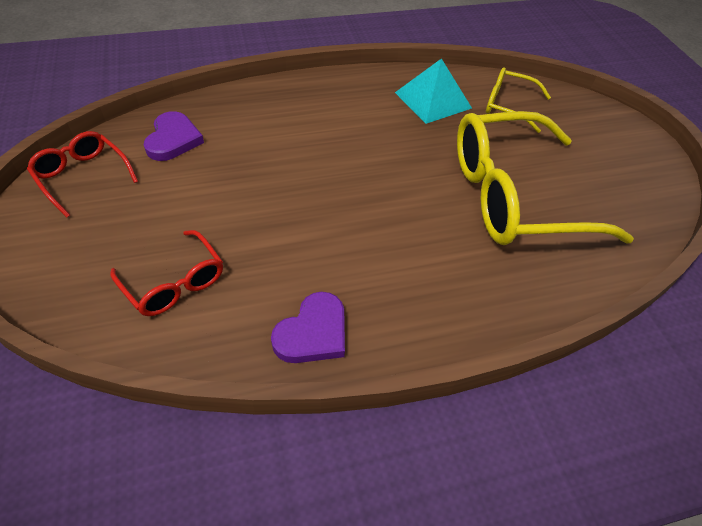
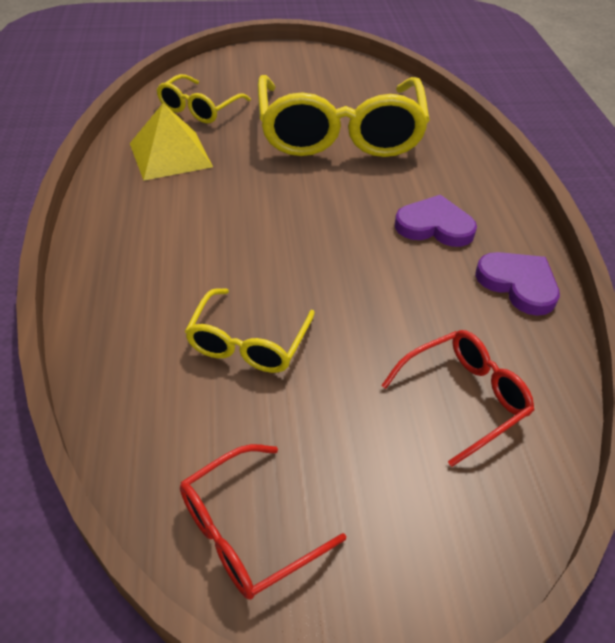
camera: 80 degrees left, 5 degrees down
purple heart [144,111,204,161] -> purple heart moved to [395,195,477,247]
turquoise pyramid [395,58,472,124] -> yellow pyramid [130,103,213,181]
none -> yellow glasses [185,288,315,373]

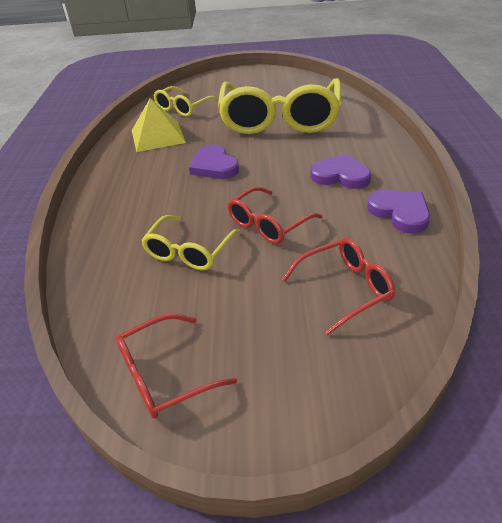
camera: 10 degrees right, 5 degrees down
none -> purple heart [189,145,239,179]
none -> red glasses [228,187,322,244]

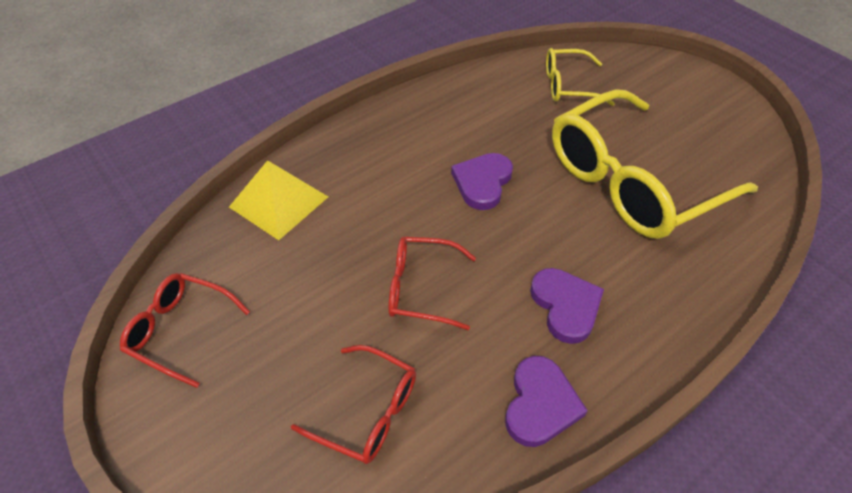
camera: 50 degrees right, 10 degrees up
yellow pyramid [132,98,186,152] -> yellow pyramid moved to [229,160,328,240]
yellow glasses [141,215,241,270] -> none

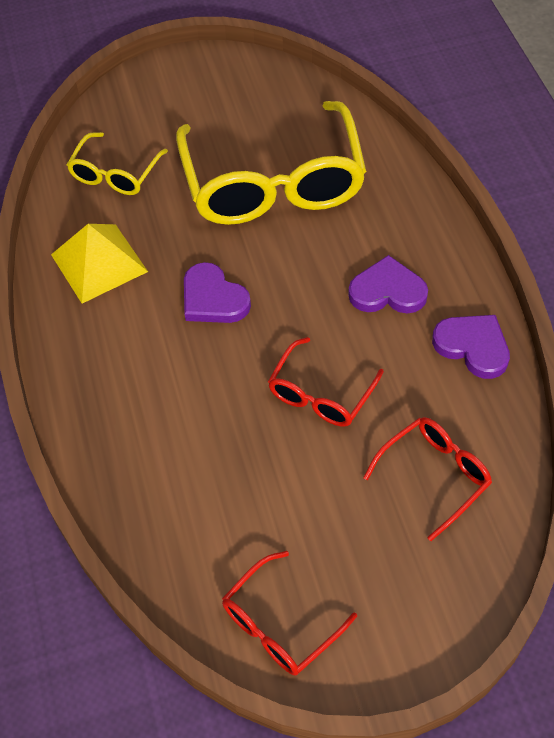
camera: 65 degrees left, 5 degrees up
yellow pyramid [229,160,328,240] -> yellow pyramid moved to [51,224,148,303]

